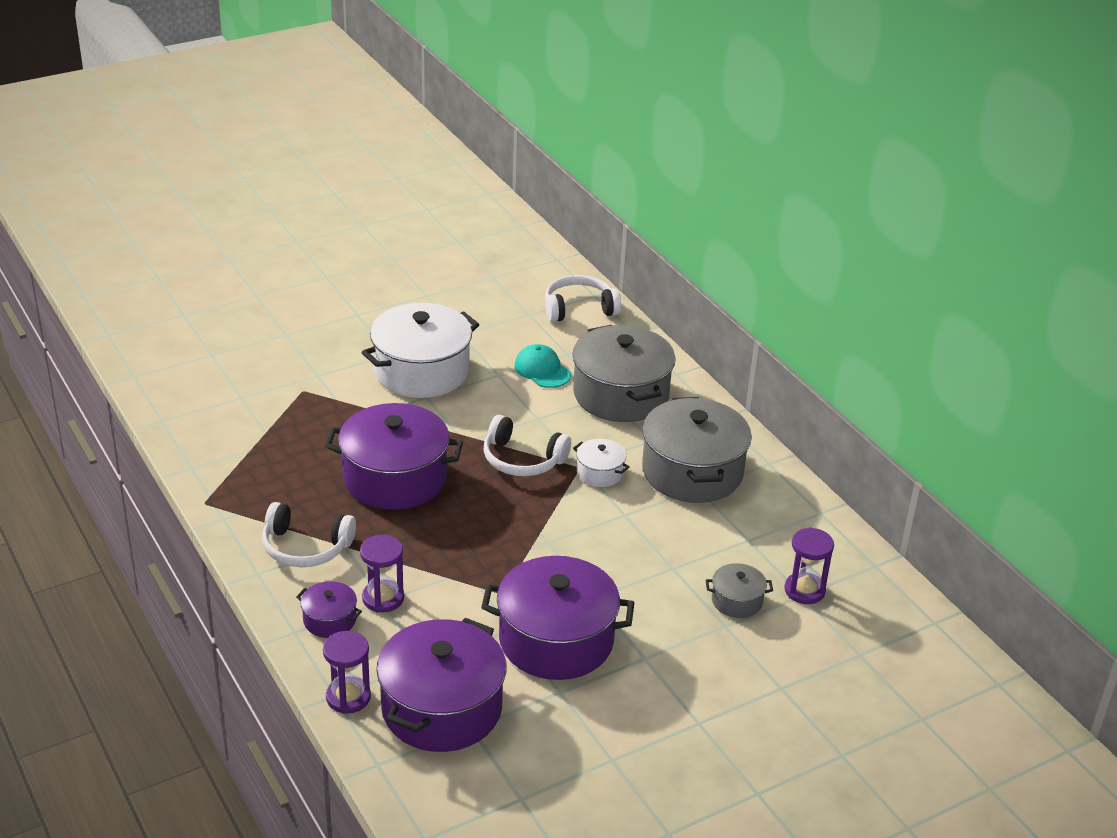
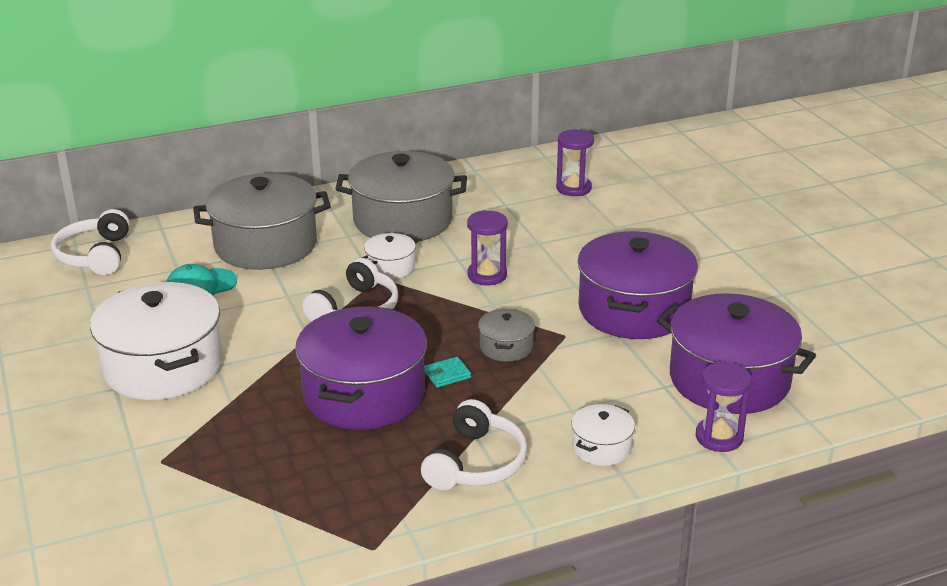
camera: 80 degrees left, 5 degrees down
purple pot [296,581,362,638] -> white pot [571,404,635,466]
purple hourglass [360,535,404,613] -> purple hourglass moved to [467,210,508,285]
grey pot [706,563,773,618] -> grey pot moved to [478,309,535,362]
none -> turquoise wallet [424,357,471,388]

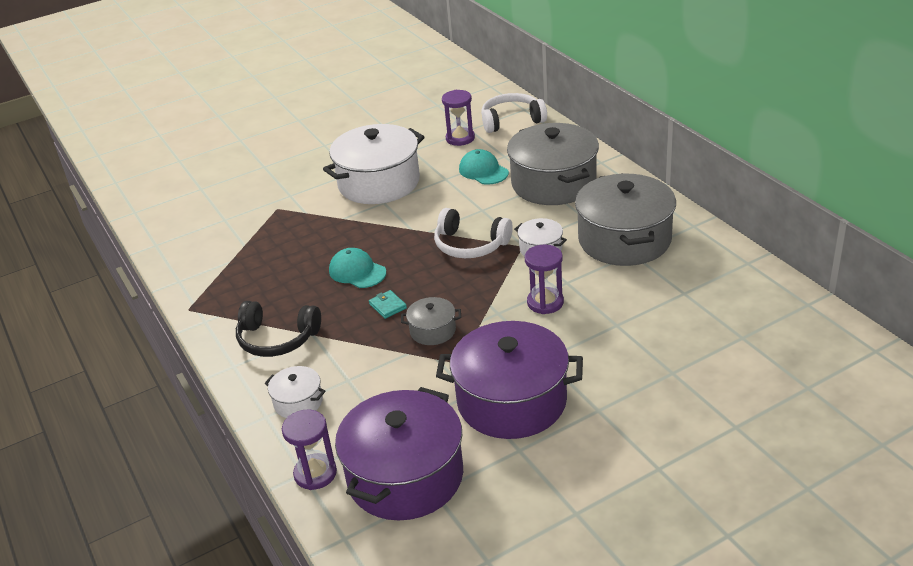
camera: 85 degrees right, 5 degrees up
purple pot [295,306,427,430] -> turquoise cap [329,248,386,288]
white headphones [421,399,527,490] -> black headphones [236,301,321,357]
purple hourglass [556,129,594,196] -> purple hourglass moved to [442,90,475,146]

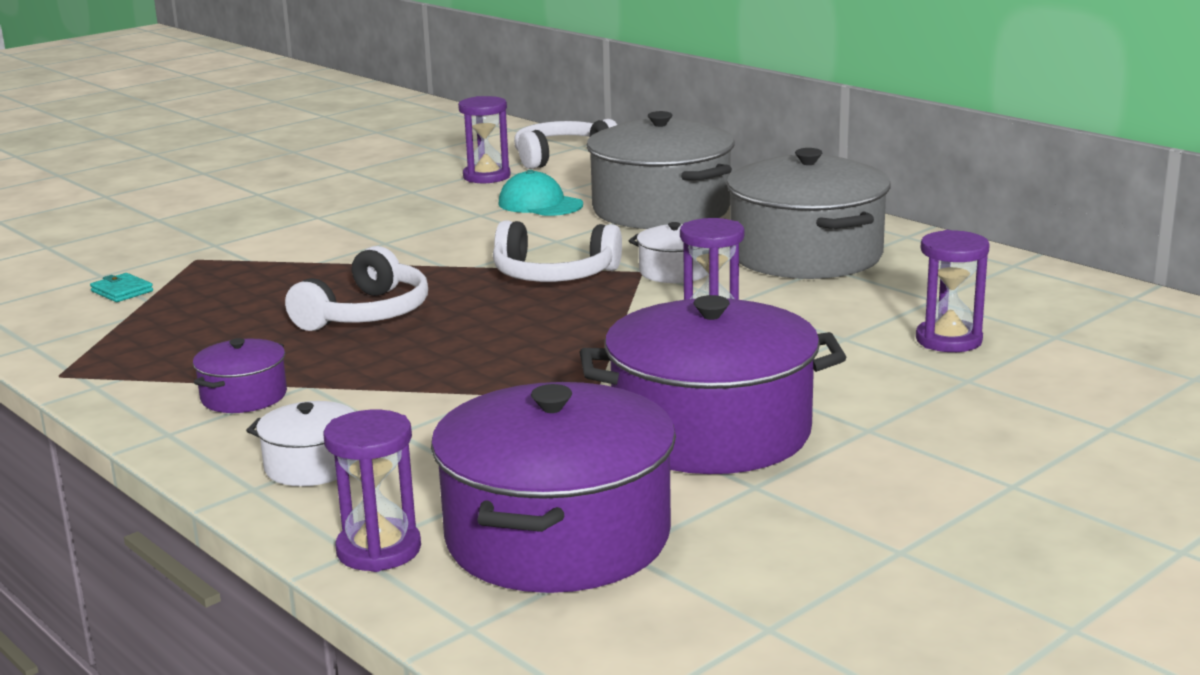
camera: 15 degrees left, 15 degrees down
black headphones [236,301,321,357] -> purple pot [193,338,287,413]
white pot [323,124,425,204] -> none
turquoise cap [329,248,386,288] -> white headphones [285,246,428,331]
turquoise wallet [369,290,407,319] -> turquoise wallet moved to [90,273,153,302]
grey pot [401,297,461,345] -> none
none -> purple hourglass [916,230,990,352]

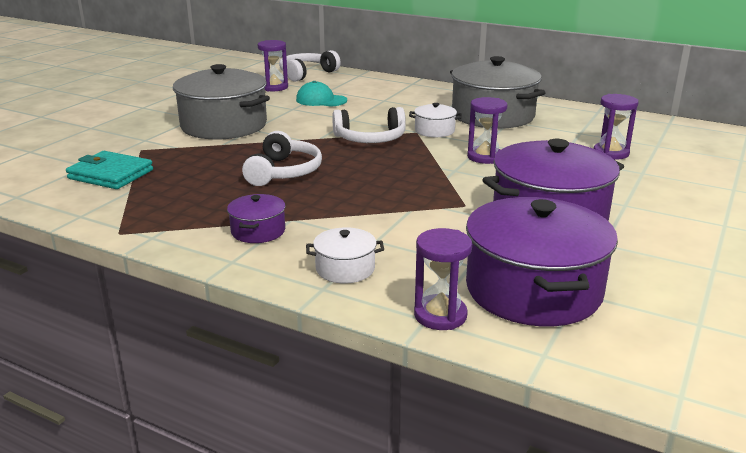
camera: 20 degrees left, 5 degrees up
turquoise wallet [90,273,153,302] -> turquoise wallet [66,151,153,189], size x2.00
grey pot [586,111,735,229] -> grey pot moved to [173,64,270,139]

